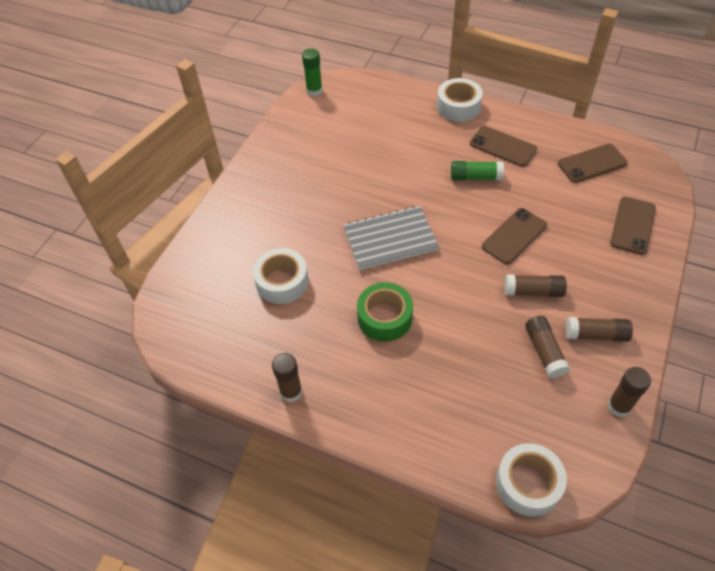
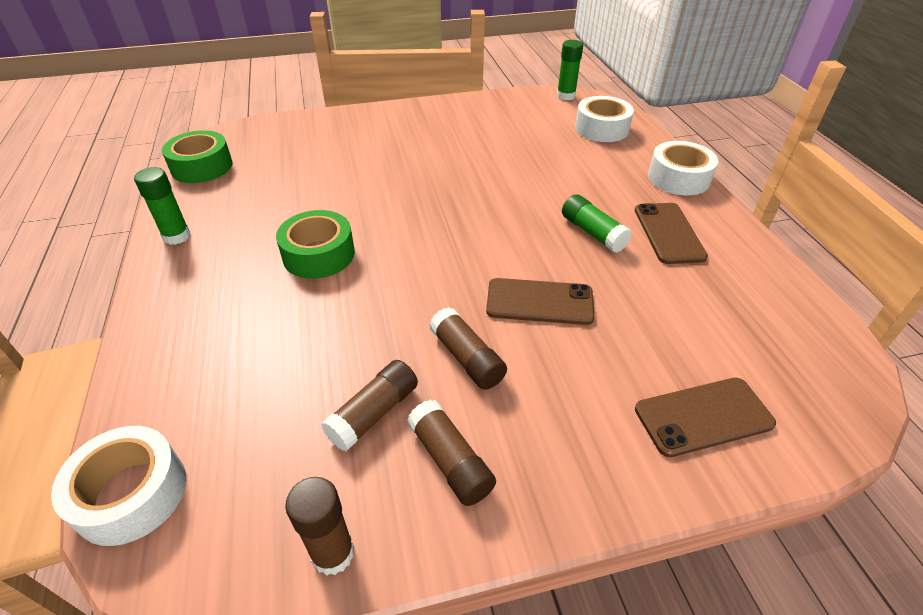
camera: 50 degrees right, 10 degrees down
white tape [253,248,309,304] -> white tape moved to [575,96,634,142]
brown glue stick [272,353,303,402] -> green glue stick [134,167,190,245]
grey notebook [343,206,439,270] -> none
brown phone [558,144,628,183] -> none
none -> green tape [162,130,233,183]

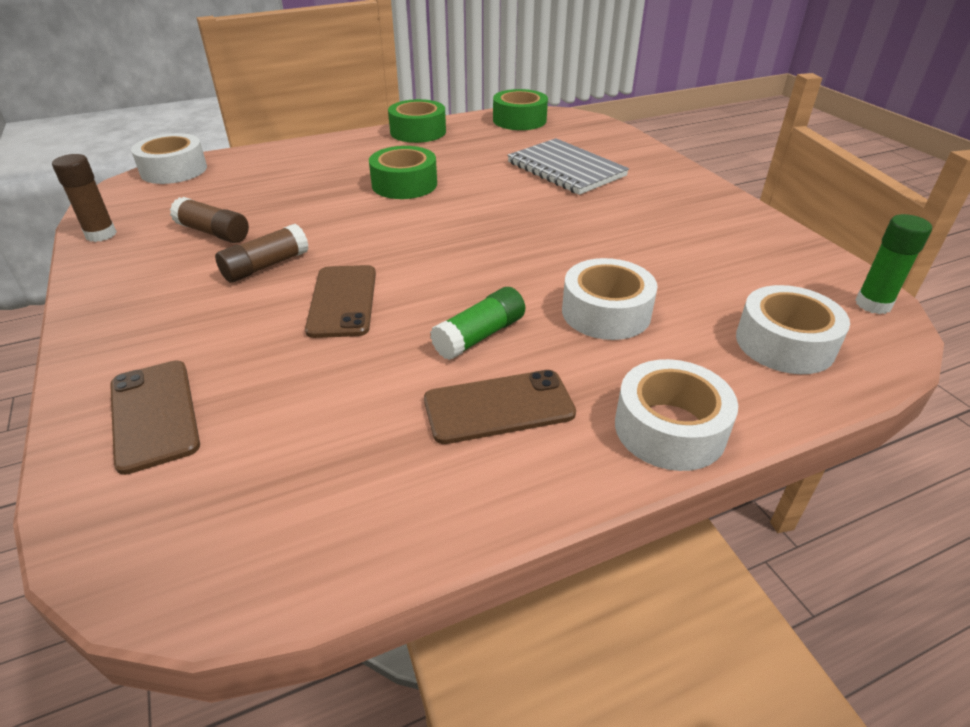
camera: 80 degrees right, 5 degrees down
green glue stick [134,167,190,245] -> green tape [388,99,446,143]
brown glue stick [407,400,496,506] -> none
none -> grey notebook [507,138,629,195]
none -> white tape [562,258,658,340]

